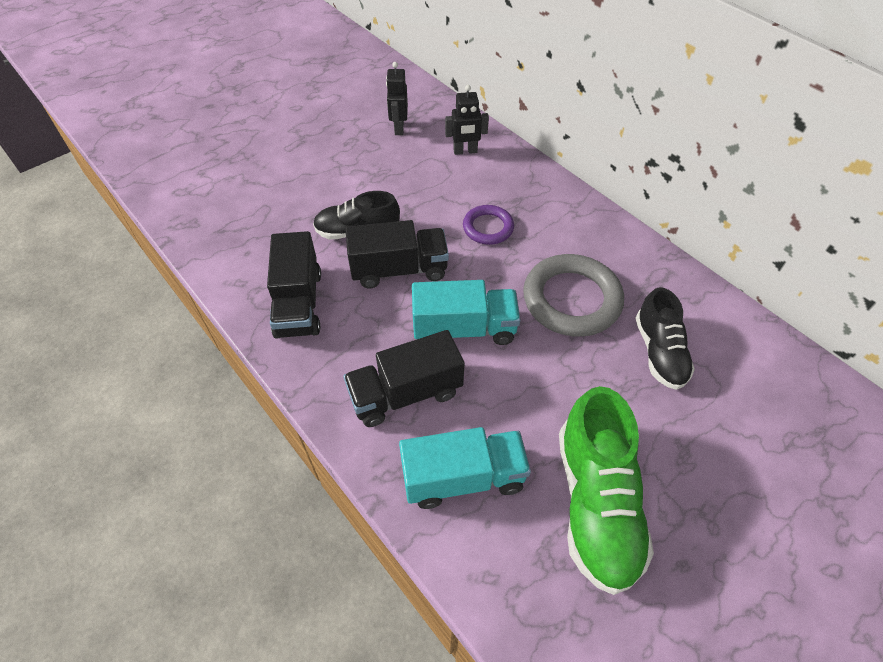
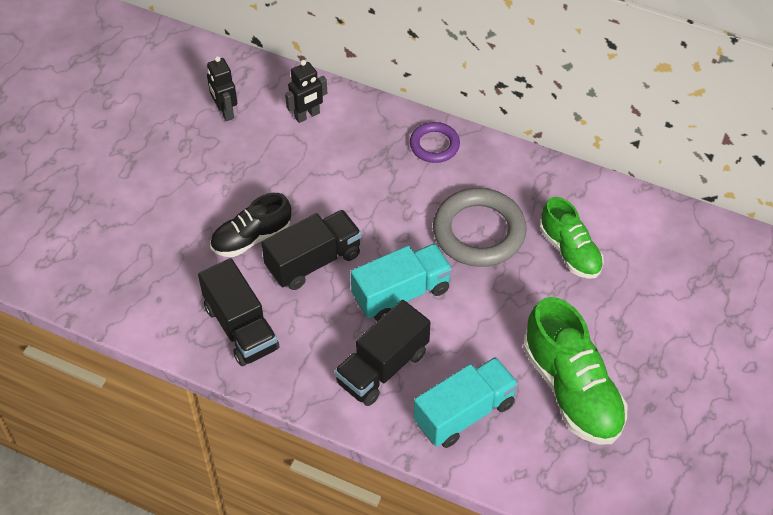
camera: 25 degrees left, 0 degrees up
purple ring [463,205,514,245] -> purple ring moved to [410,122,460,163]
black shoe [635,287,695,390] -> green shoe [540,197,604,279]

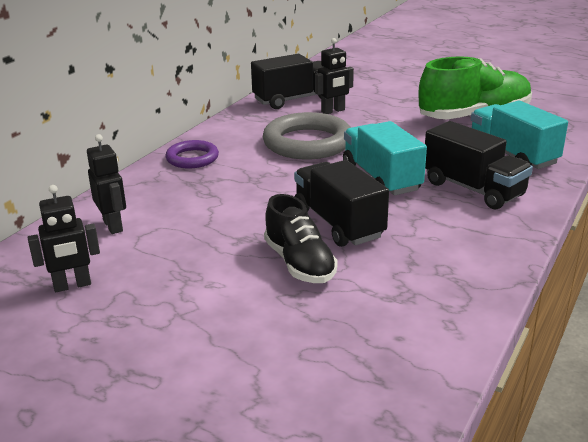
camera: 85 degrees left, 25 degrees down
black truck [198,258,279,366] -> black truck moved to [251,54,323,109]
green shoe [540,197,604,279] -> black robot [315,38,354,114]

